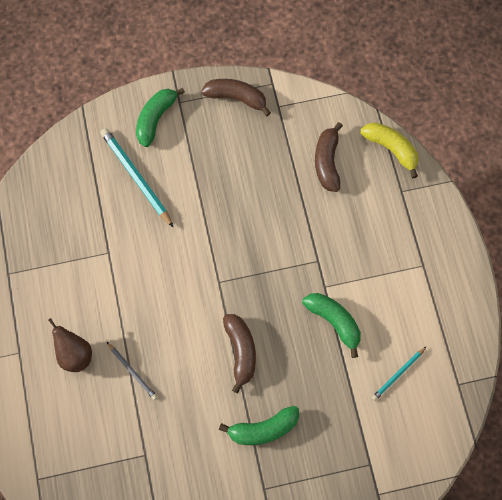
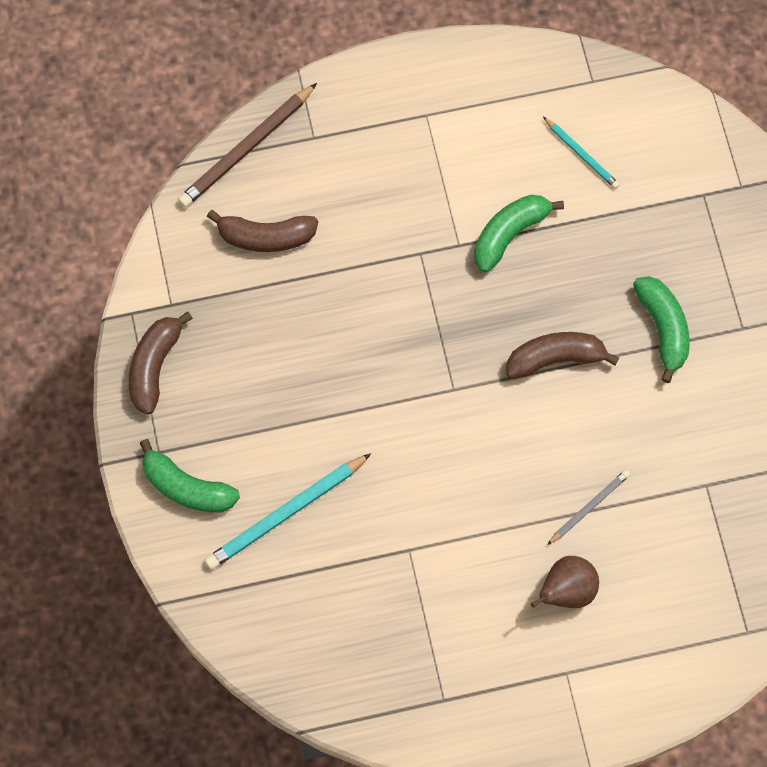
camera: 90 degrees left, 0 degrees up
yellow banana [360,122,419,178] -> brown pencil [178,83,317,208]

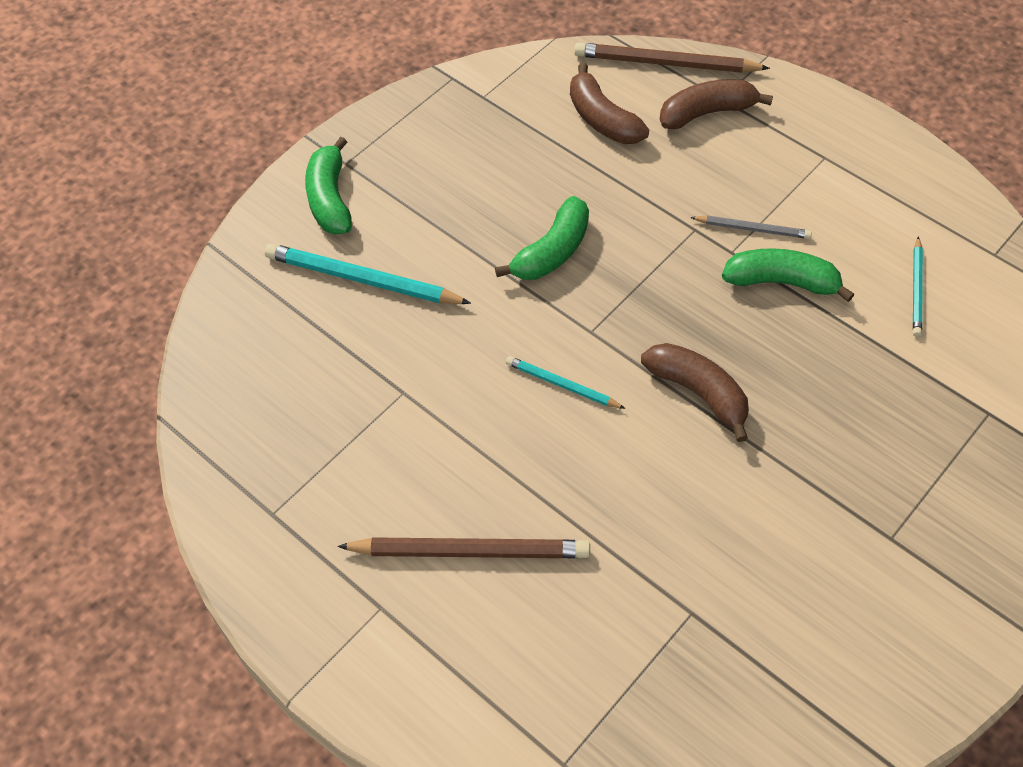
camera: 55 degrees right, 15 degrees down
brown banana [129,311,193,415] -> brown banana moved to [660,79,773,129]
brown pear [531,556,599,608] -> brown pencil [337,537,590,558]
grey pencil [547,470,630,545] -> grey pencil moved to [690,215,812,239]
green banana [633,276,690,383] -> green banana moved to [495,196,589,280]
none -> turquoise pencil [506,356,625,409]

